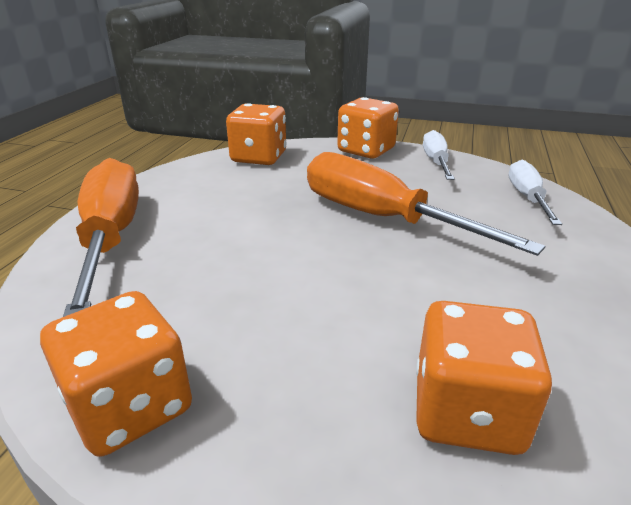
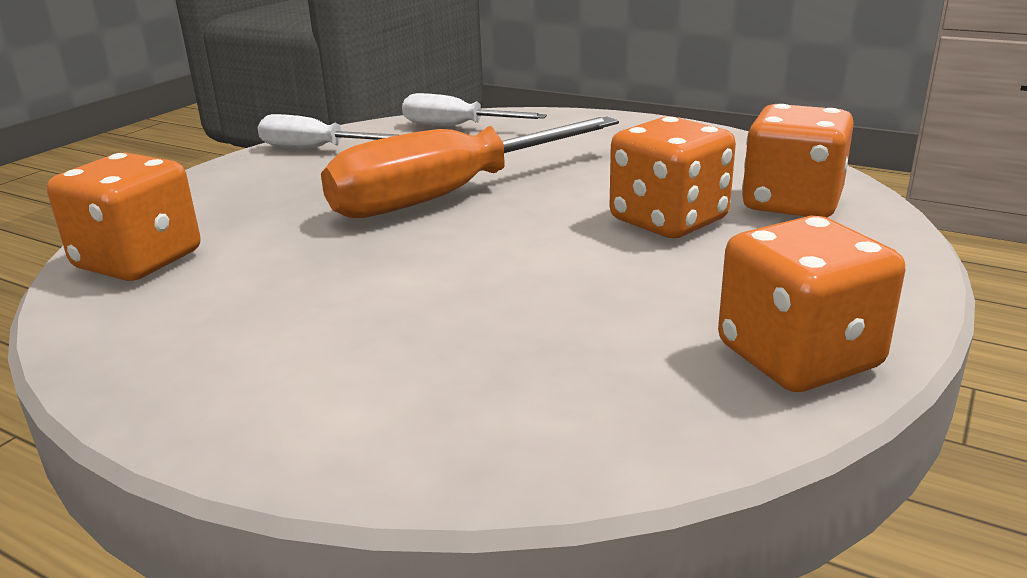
camera: 75 degrees left, 5 degrees down
orange screwdriver [63,158,139,317] -> none
orange dice [337,97,399,159] -> orange dice moved to [610,116,736,238]

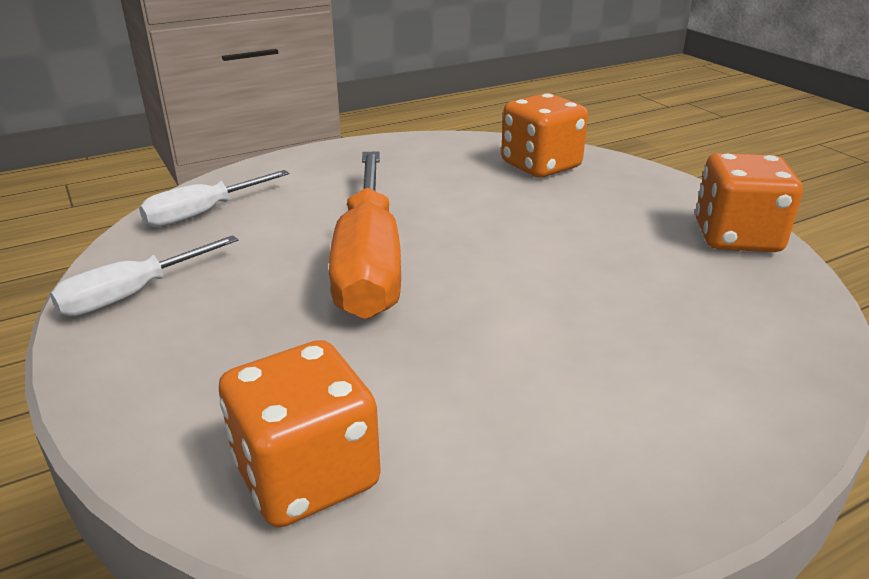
camera: 60 degrees left, 5 degrees up
orange dice [610,116,736,238] -> none

